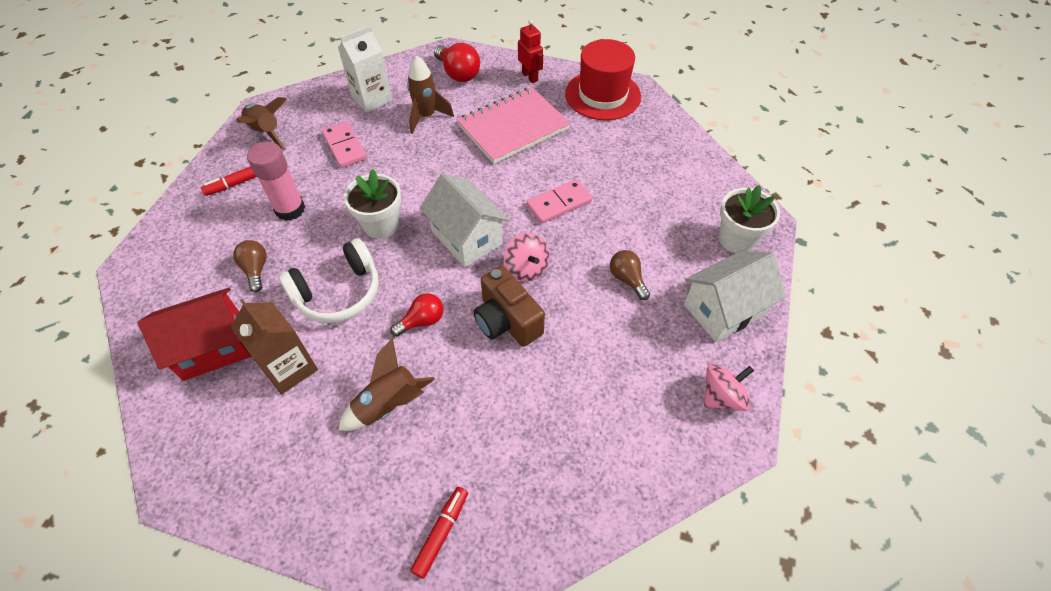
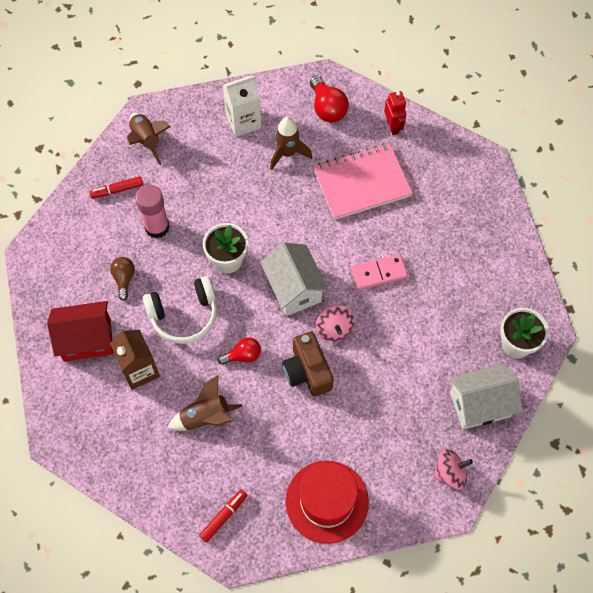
camera: 15 degrees right, 10 degrees up
pink domino [322,121,367,168] -> none
red hat [565,39,641,120] -> red hat moved to [286,461,369,544]
brown light bulb [610,250,650,300] -> none

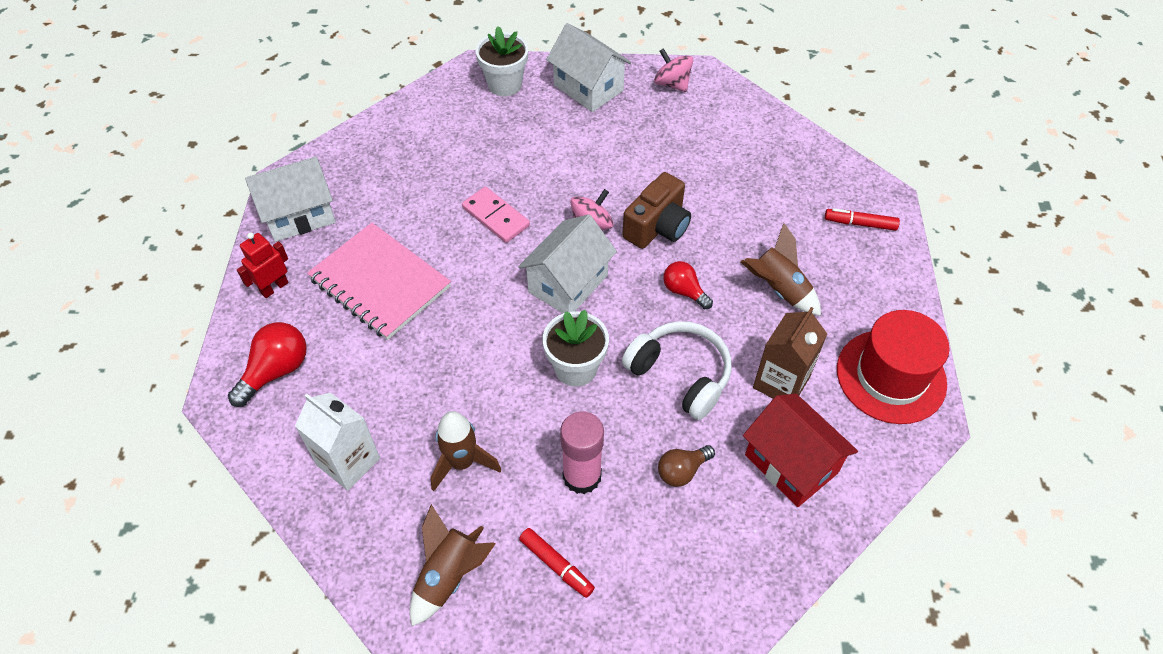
camera: 120 degrees left, 10 degrees down
brown rocket [270,117,312,170] -> brown rocket moved to [431,411,501,491]
red hat [286,461,369,544] -> red hat moved to [837,310,949,424]
none -> white house [245,156,336,242]

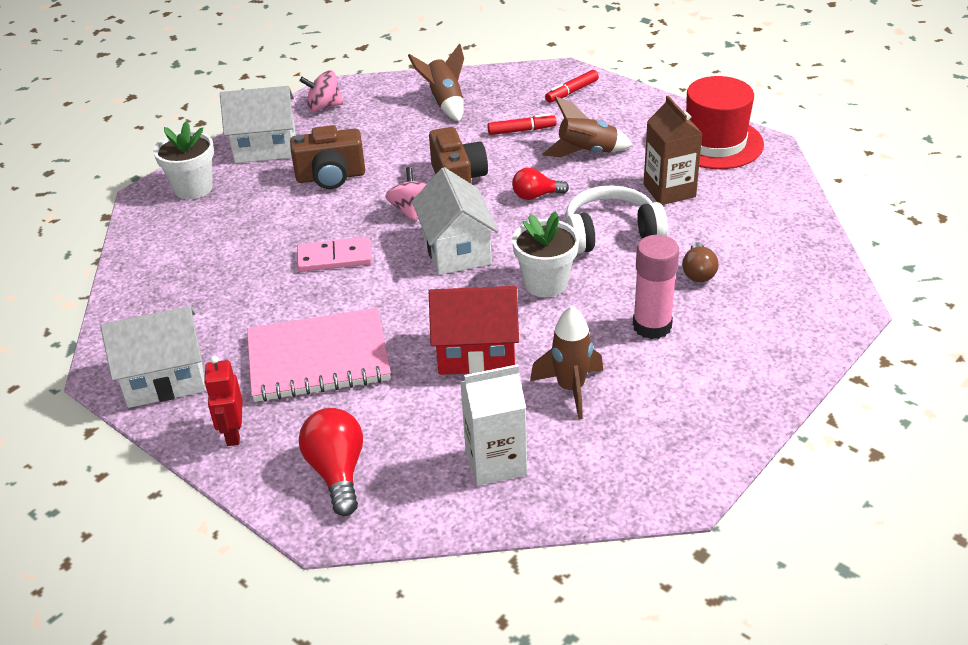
camera: 50 degrees left, 15 degrees down
white house [245,156,336,242] -> white house turned 60 degrees clockwise [100,306,206,408]
brown rocket [410,504,496,626] -> brown rocket moved to [408,43,464,122]
red marker [519,528,595,598] -> red marker moved to [487,114,557,135]
red house [743,393,858,507] -> red house moved to [429,286,519,375]
none -> brown camera [290,125,365,189]

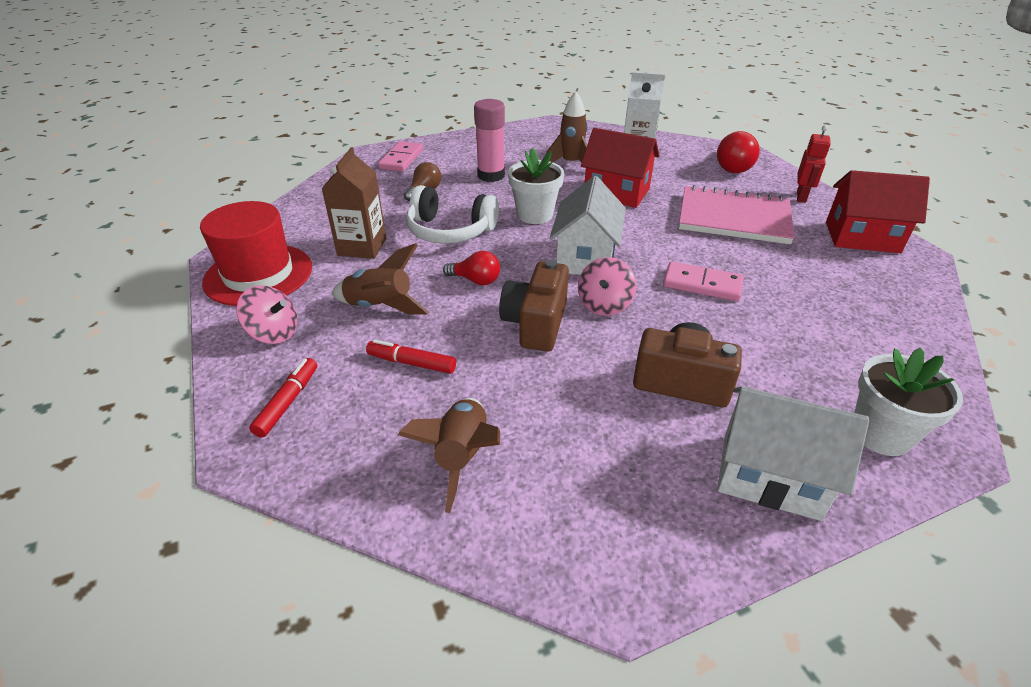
camera: 155 degrees left, 0 degrees up
white house [100,306,206,408] -> red house [826,170,930,253]
pink spinning top [299,70,343,112] -> pink spinning top moved to [237,285,297,344]
red marker [545,70,599,103] -> red marker turned 60 degrees counterclockwise [249,358,317,438]
none -> pink domino [378,141,423,172]

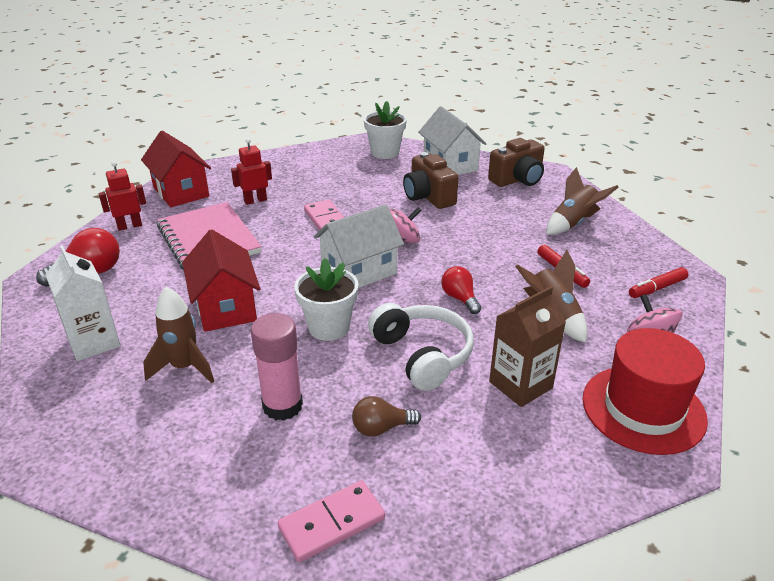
camera: 135 degrees left, 5 degrees down
brown camera [499,260,569,351] -> brown camera moved to [488,138,545,187]
none -> red robot [231,138,272,205]

